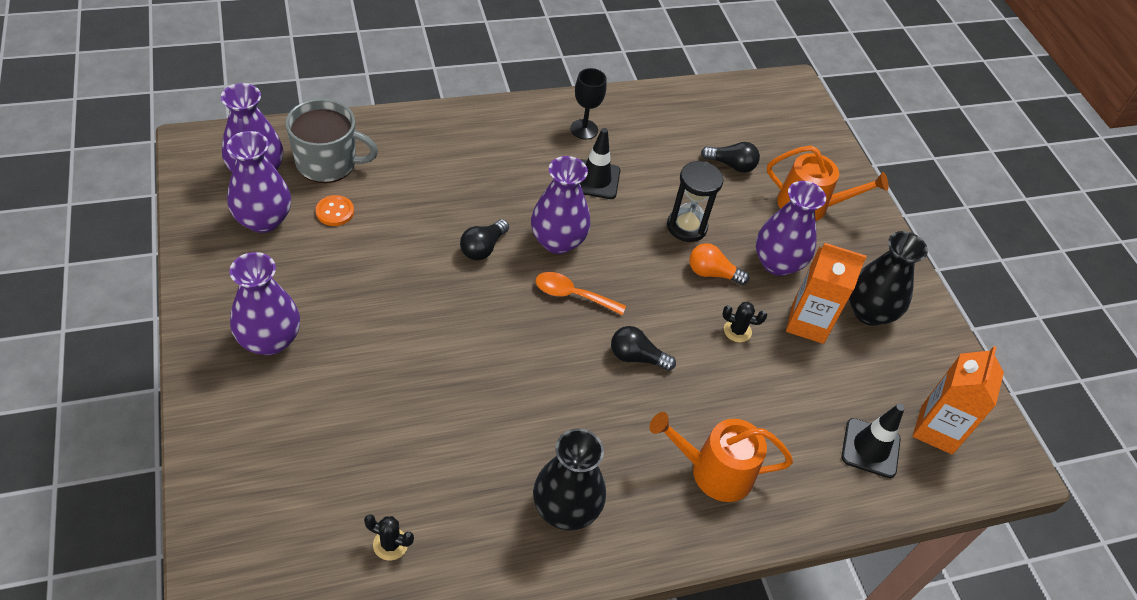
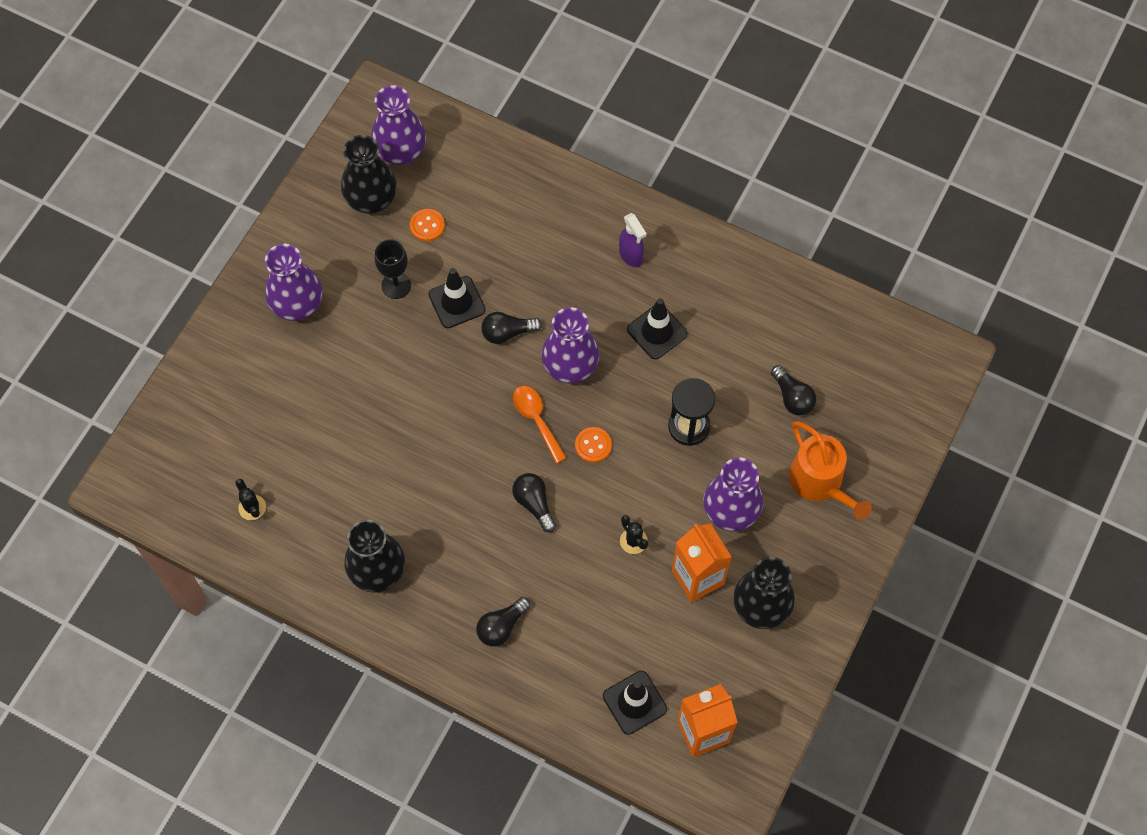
camera: 50 degrees right, 15 degrees up
purple vase [226,131,291,233] -> black vase [341,135,397,214]
grey mug [285,99,378,183] -> none
black goblet [570,68,607,139] -> black goblet moved to [375,239,411,299]
orange watering can [650,412,793,502] -> black light bulb [476,597,531,647]
orange light bulb [689,243,749,285] -> none
none -> black traffic cone [429,268,485,328]
none -> orange button [575,427,612,463]
none -> purple spray bottle [619,213,647,267]

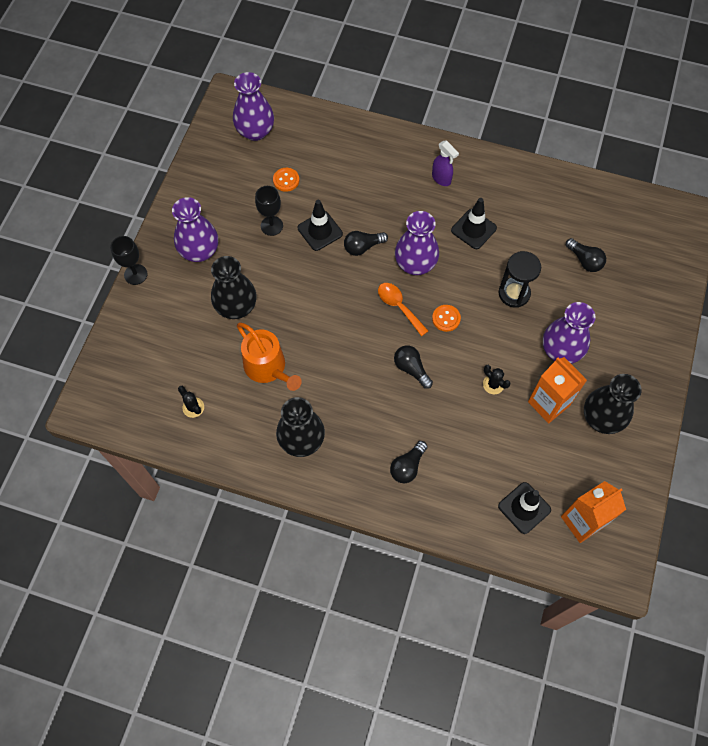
camera: 10 degrees left, 0 degrees up
black vase [341,135,397,214] -> black vase moved to [211,256,256,319]
orange watering can [789,421,872,520] -> orange watering can moved to [237,322,302,391]
none -> black goblet [110,236,148,285]

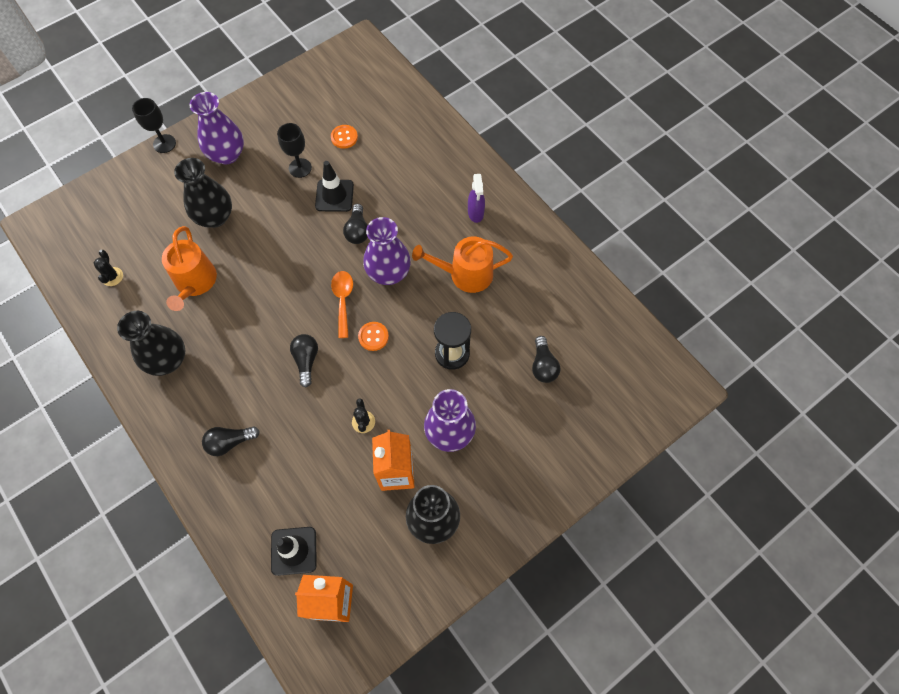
camera: 35 degrees right, 0 degrees up
purple vase [233,72,274,141] -> none
black light bulb [344,231,388,256] -> black light bulb turned 105 degrees counterclockwise [343,204,368,244]
black traffic cone [451,198,497,249] -> orange watering can [412,237,513,293]

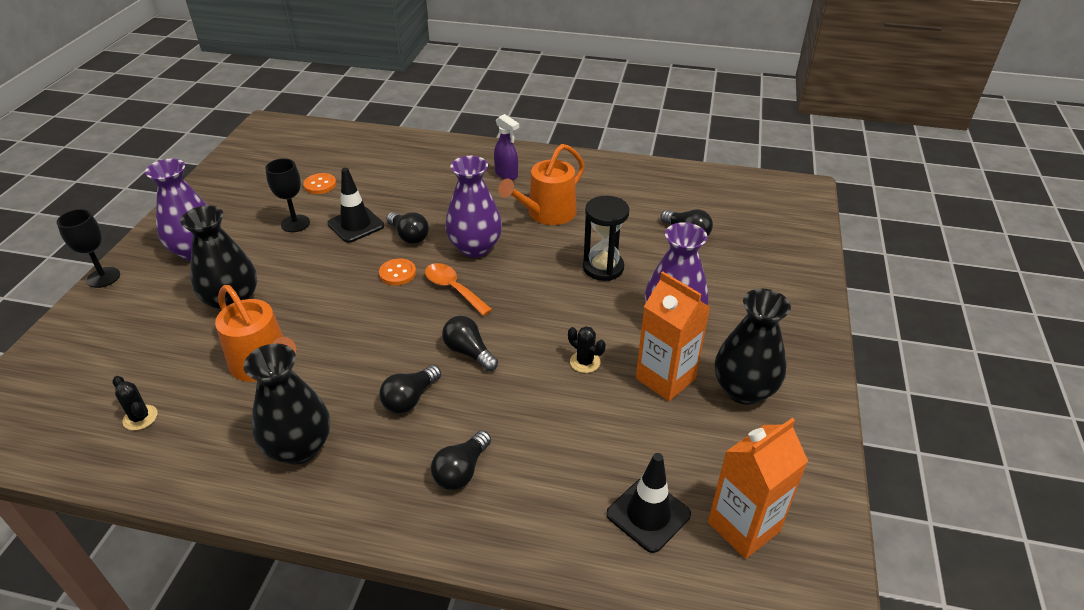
camera: 40 degrees left, 25 degrees down
orange button [358,322,389,351] -> orange button moved to [379,258,416,286]
none -> black light bulb [379,365,441,414]

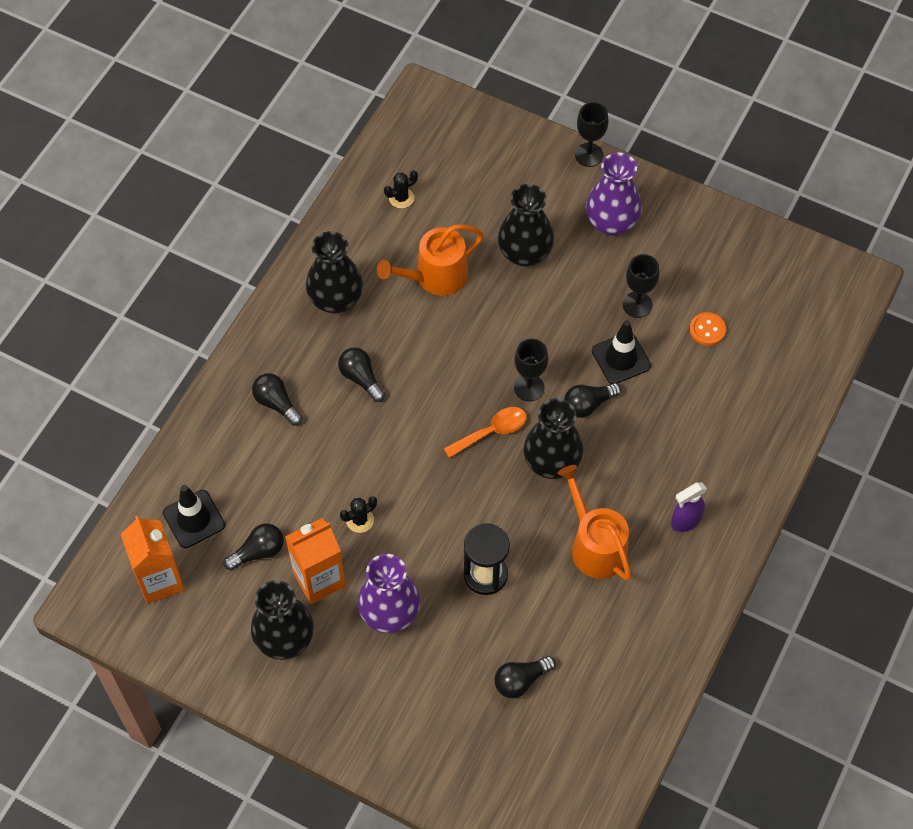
camera: 105 degrees right, 20 degrees up
orange button [379,258,416,286] -> black goblet [514,339,548,401]
black light bulb [442,316,498,371] -> black light bulb moved to [224,523,284,571]
purple vase [445,156,502,258] -> black vase [524,398,583,479]

